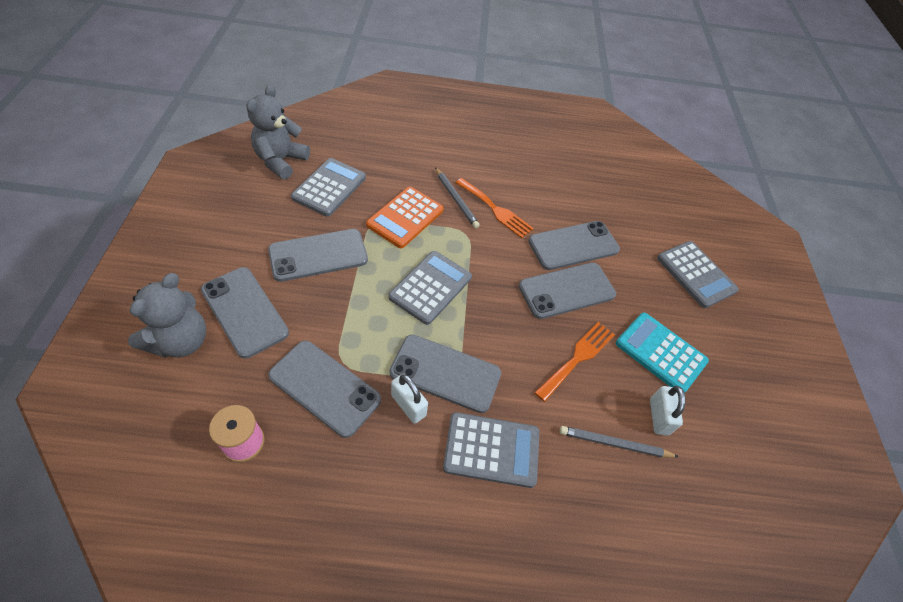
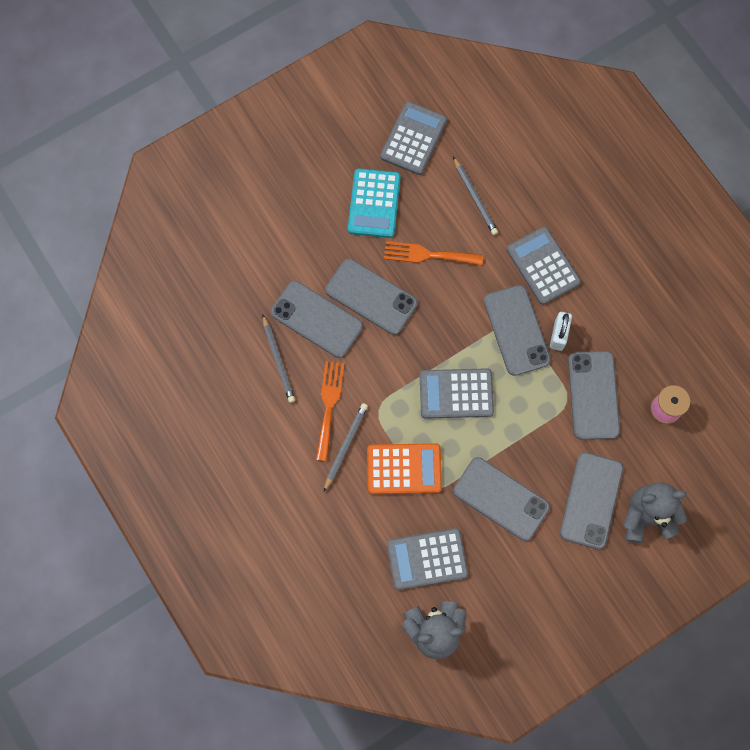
camera: 120 degrees left, 20 degrees up
white padlock [650,386,686,436] -> none
grey calculator [657,241,739,308] -> grey calculator moved to [380,101,447,175]
none -> grey pencil [263,315,295,403]

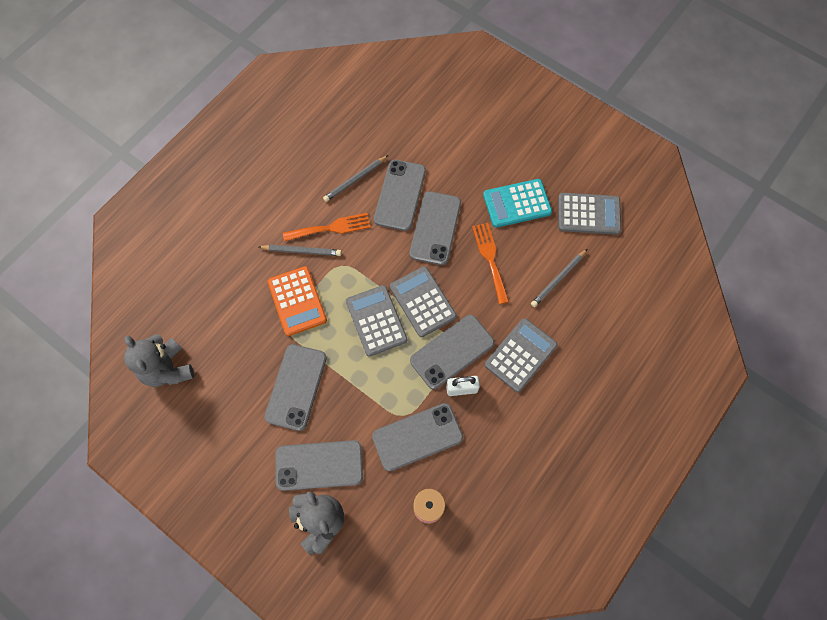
camera: 70 degrees right, 5 degrees down
grey calculator [387,528,468,590] -> grey calculator moved to [390,266,457,337]

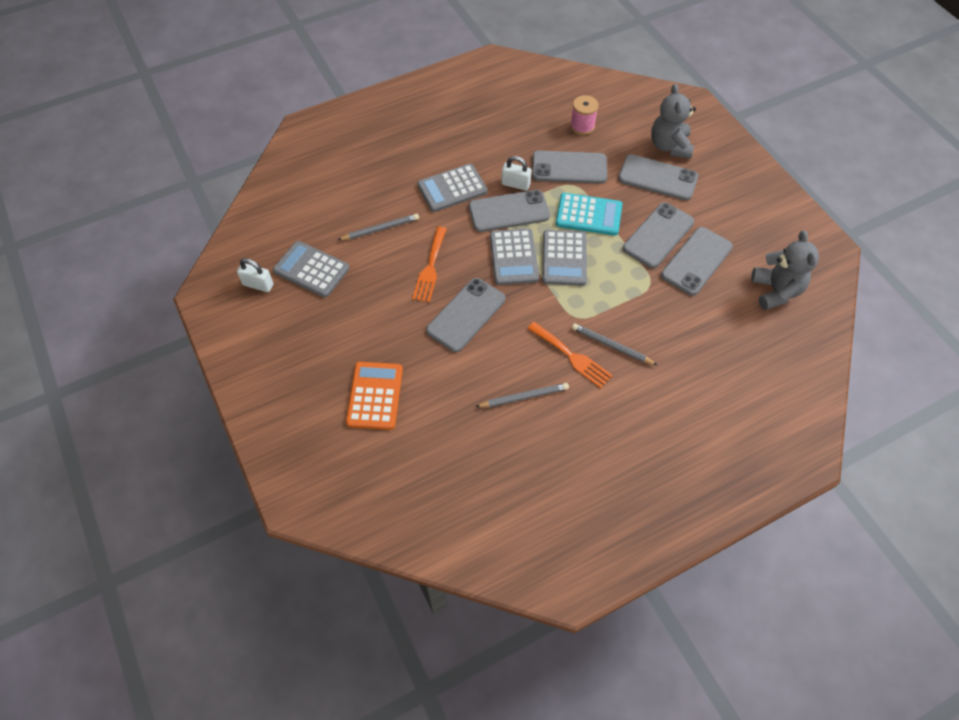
camera: 155 degrees left, 10 degrees down
orange calculator [268,266,327,336] -> orange calculator moved to [346,362,403,430]
orange fork [283,213,371,242] -> orange fork turned 150 degrees counterclockwise [527,322,613,388]
grey phone [374,159,426,231] -> grey phone moved to [661,227,733,295]
turquoise calculator [483,179,552,228] -> turquoise calculator moved to [556,193,622,236]
none -> white padlock [237,258,273,292]

